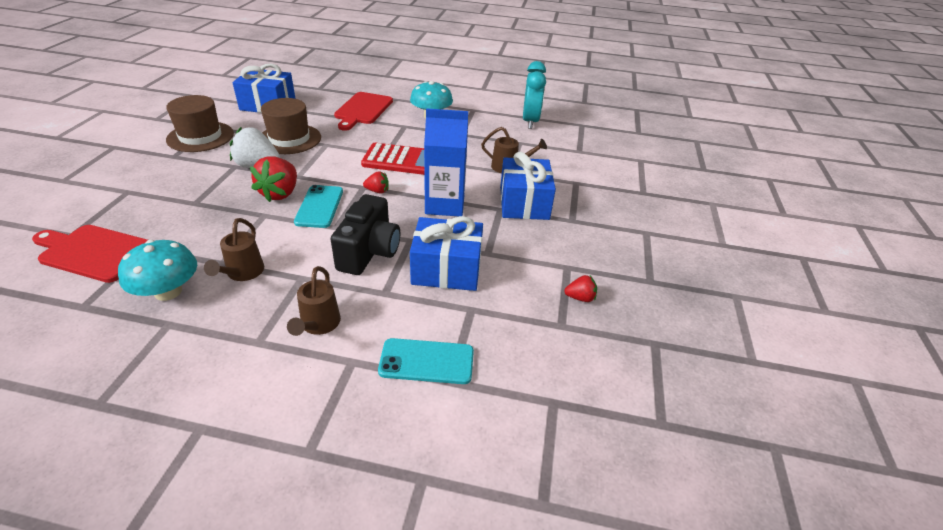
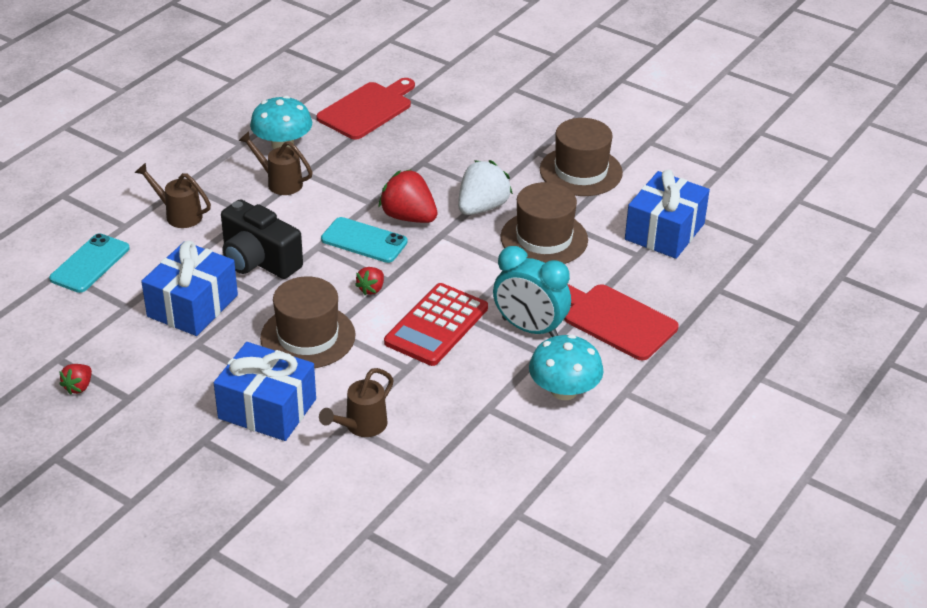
camera: 115 degrees right, 0 degrees up
blue carton [424,108,468,216] -> brown hat [260,276,356,368]
turquoise clock [523,61,546,129] -> turquoise clock moved to [493,246,571,337]

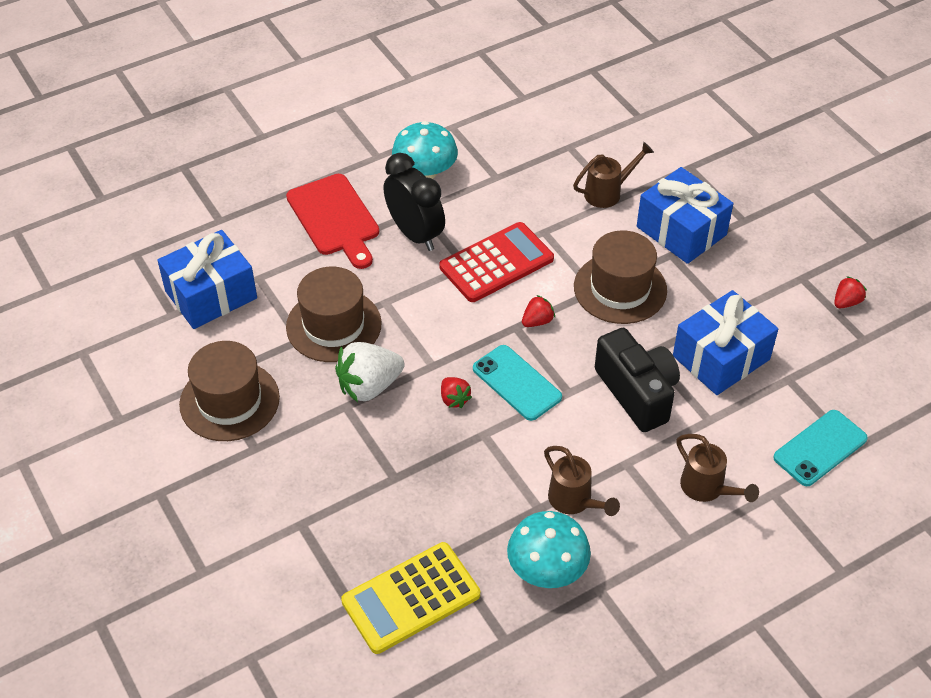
camera: 155 degrees left, 10 degrees up
red cutting board [317,78,415,140] -> yellow calculator [341,542,480,654]
red strawberry [378,169,438,223] -> red strawberry [441,377,472,408], size x0.52
turquoise clock [493,246,571,337] -> black clock [384,153,445,251]

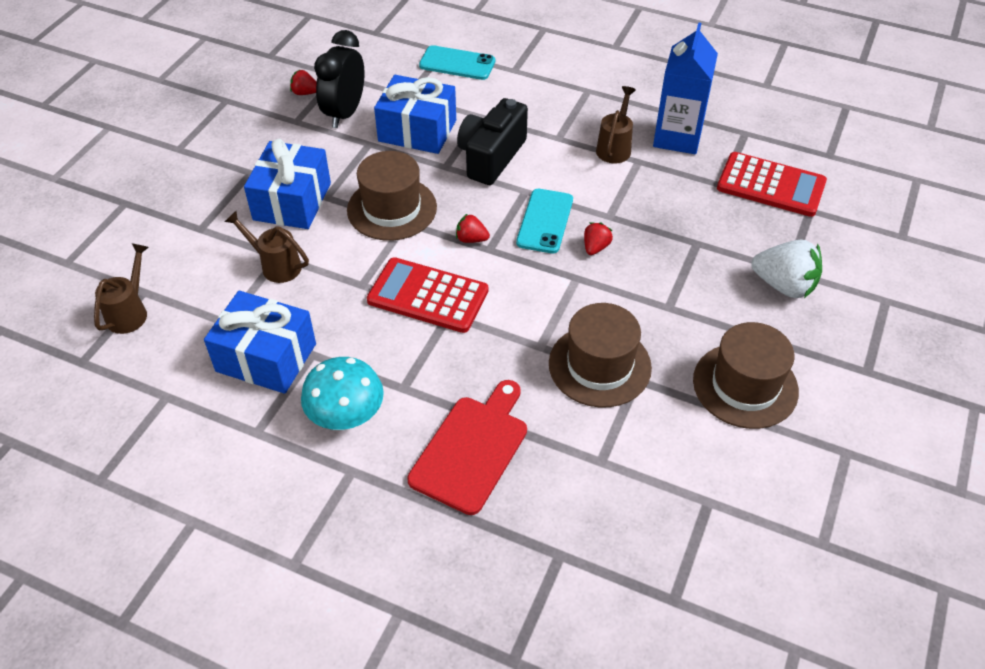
camera: 125 degrees left, 0 degrees up
blue gift [157,230,257,329] -> blue gift moved to [204,291,316,394]
white strawberry [335,342,404,402] -> white strawberry moved to [751,240,822,298]
yellow calculator [341,542,480,654] -> red calculator [717,152,827,217]
black clock [384,153,445,251] -> black clock moved to [314,30,364,128]
turquoise mushroom [507,511,591,588] -> blue carton [653,22,718,154]
brown watering can [676,434,759,502] -> brown watering can moved to [94,243,149,334]

